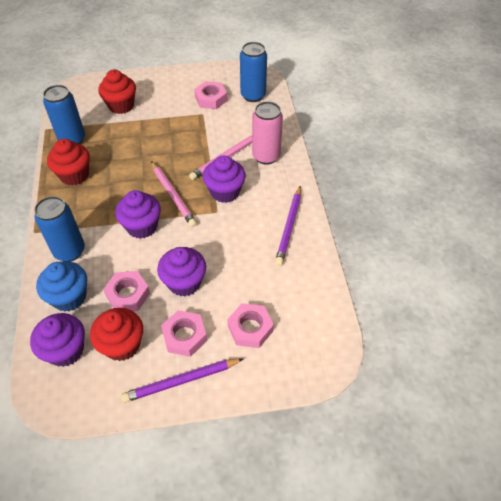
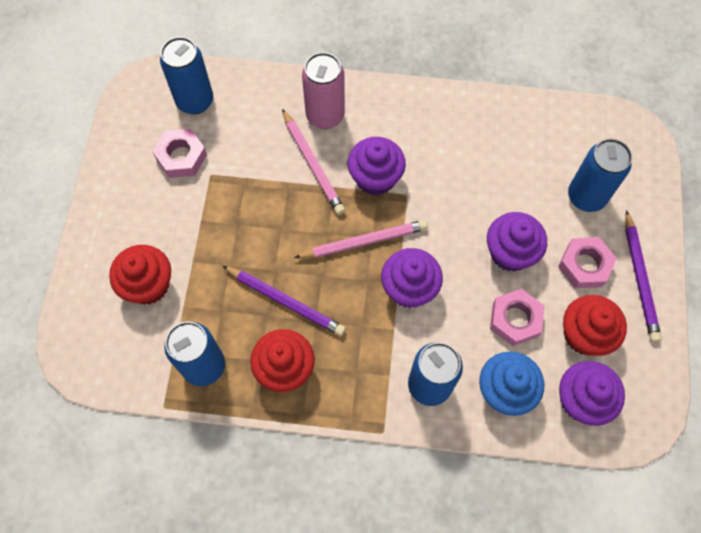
camera: 75 degrees left, 15 degrees up
pink nut [227,303,274,348] -> blue can [568,139,632,212]
purple pencil [275,186,301,266] -> purple pencil moved to [223,266,346,336]

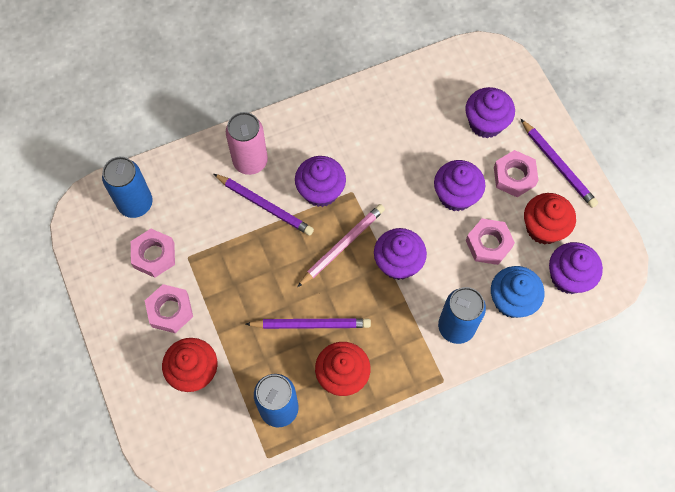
camera: 30 degrees left, 0 degrees up
pink pencil [282,109,345,215] -> purple pencil [214,174,314,236]
blue can [568,139,632,212] -> purple cupcake [465,87,515,138]
none -> pink nut [145,284,193,333]

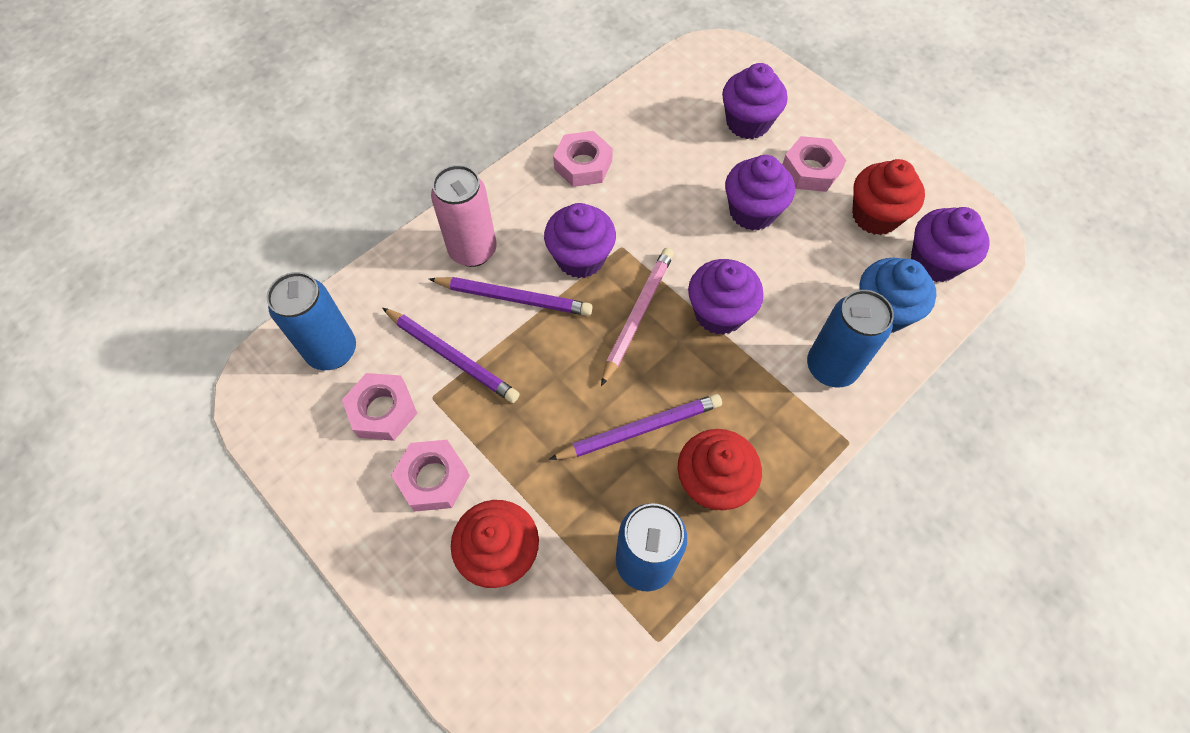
camera: 20 degrees left, 5 degrees down
pink nut [466,218,515,265] -> pink nut moved to [553,131,613,187]
purple pencil [521,119,598,208] -> purple pencil moved to [382,308,520,403]

